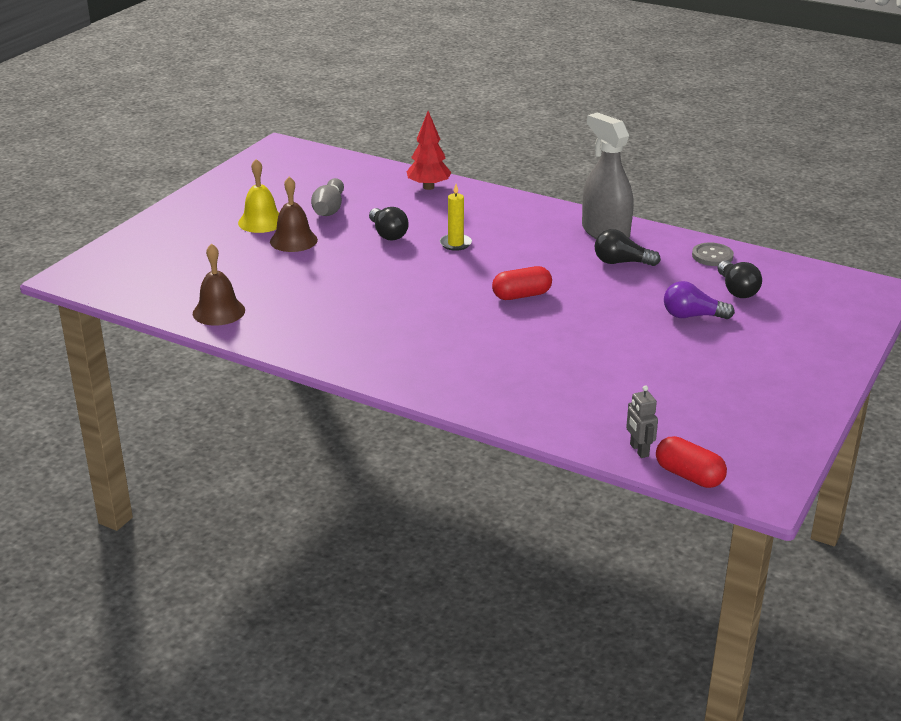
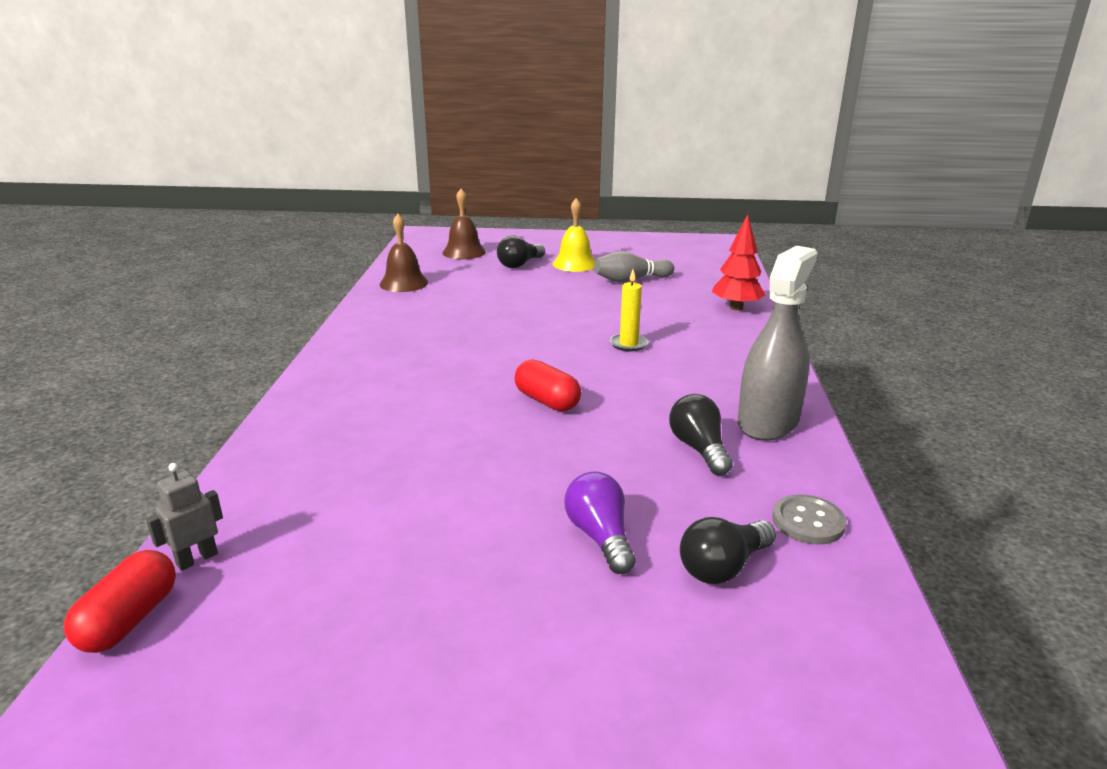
camera: 65 degrees right, 5 degrees down
brown bell [270,176,318,252] -> brown bell moved to [443,189,486,259]
black light bulb [369,207,409,241] -> black light bulb moved to [497,236,545,268]

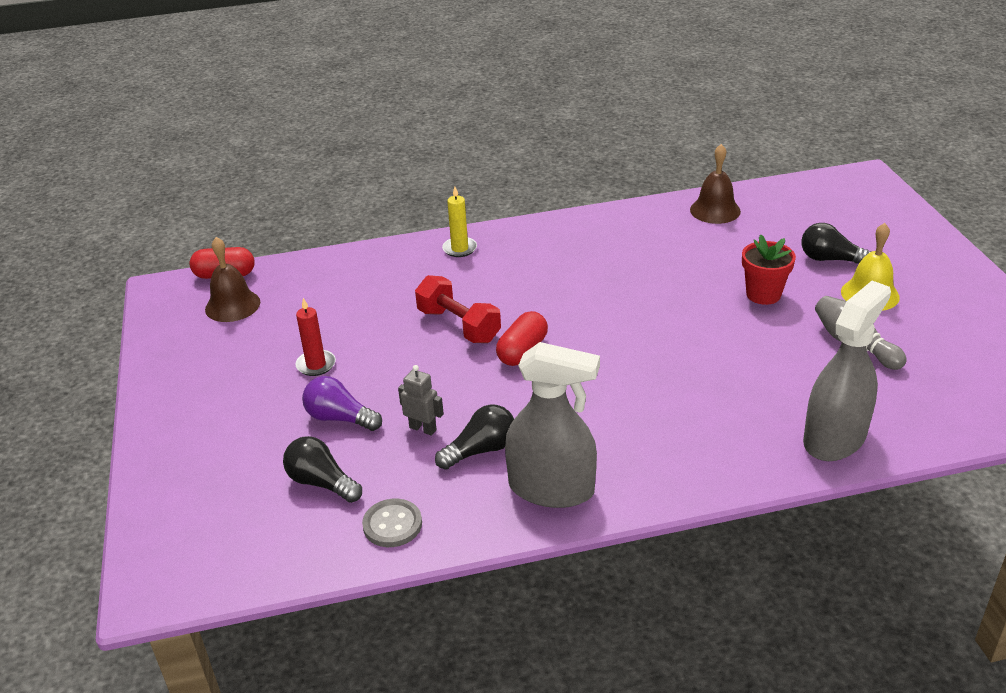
camera: 75 degrees right, 10 degrees up
grey robot [146,463,223,571] -> grey robot moved to [398,365,444,436]
brown bell [443,189,486,259] -> brown bell moved to [205,237,260,322]
purple light bulb [565,471,636,574] -> purple light bulb turned 120 degrees counterclockwise [302,376,382,431]
yellow candle [610,270,649,352] -> yellow candle moved to [442,187,477,257]
red tree [712,214,766,311] -> grey spray bottle [803,281,891,461]
none -> red candle [295,298,336,376]
none -> red dumbbell [415,275,501,343]
none -> red flower pot [742,234,796,305]

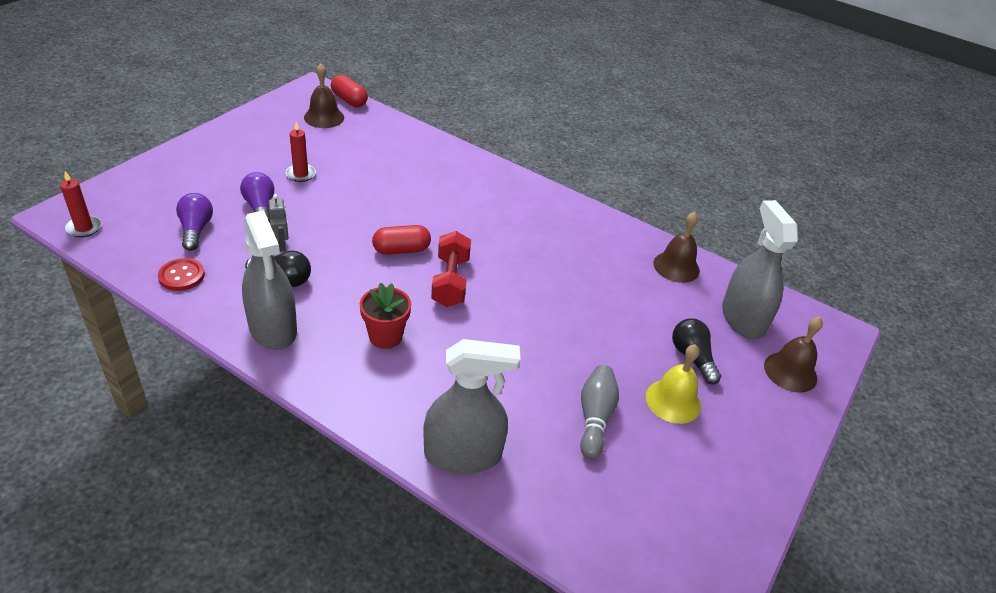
camera: 40 degrees right, 5 degrees up
black light bulb [283,436,362,503] -> purple light bulb [176,193,213,251]
grey button [362,498,422,547] -> red button [158,258,205,291]
red dumbbell [415,275,501,343] -> red dumbbell moved to [431,231,471,307]
yellow candle [442,187,477,257] -> none
red flower pot [742,234,796,305] -> red flower pot moved to [360,283,411,349]
none -> red candle [60,171,102,237]
none -> grey spray bottle [722,200,798,339]
none -> brown bell [764,316,823,393]

